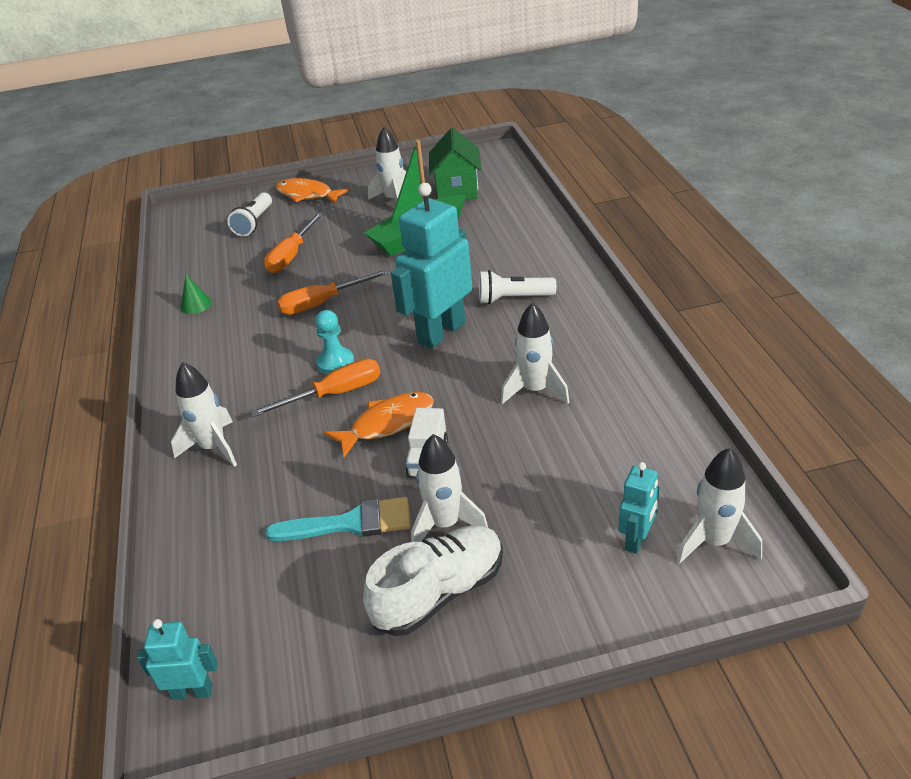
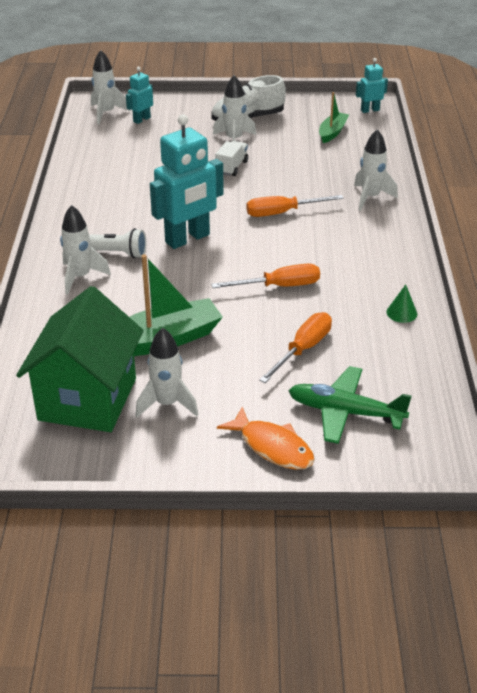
camera: 170 degrees left, 0 degrees up
turquoise robot [137,619,218,700] -> turquoise robot turned 150 degrees clockwise [356,58,388,113]
white flashlight [227,192,272,237] -> green plane [288,366,412,444]
turquoise brush [265,497,411,541] -> none
turquoise pawn [315,310,354,374] -> none
orange fish [324,392,434,457] -> none
green house [429,128,481,200] -> green house [16,286,144,432], size x1.53
white rocket [501,303,570,404] -> white rocket moved to [60,205,111,295]
none -> green boat [319,92,349,143]

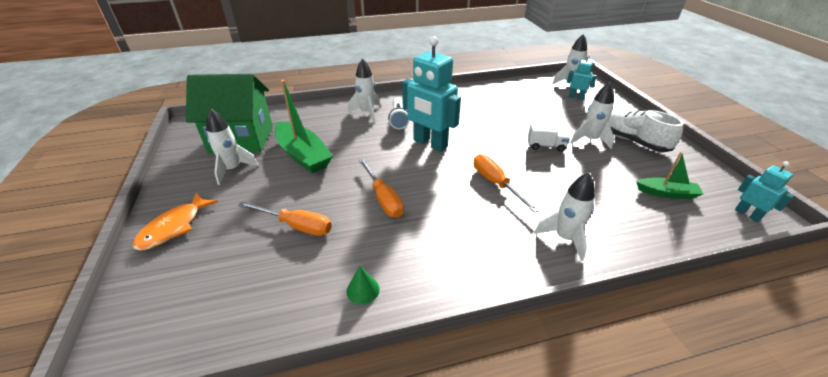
camera: 75 degrees right, 0 degrees up
green plane [288,366,412,444] -> none

